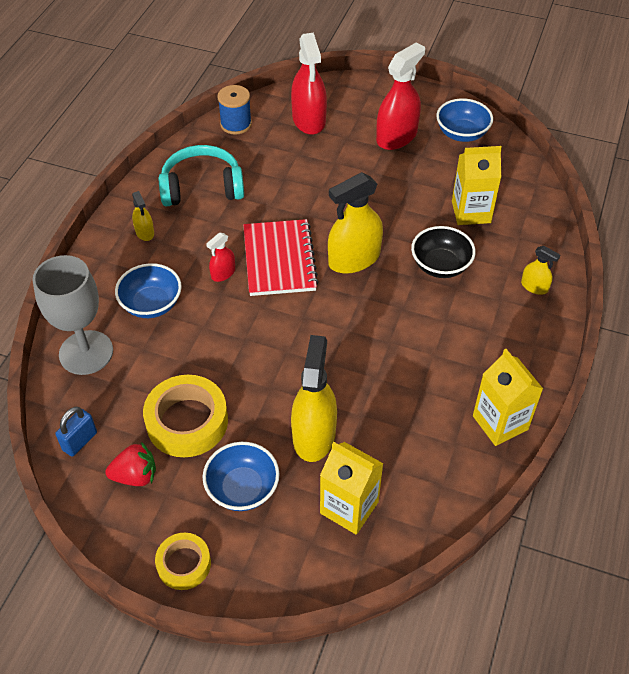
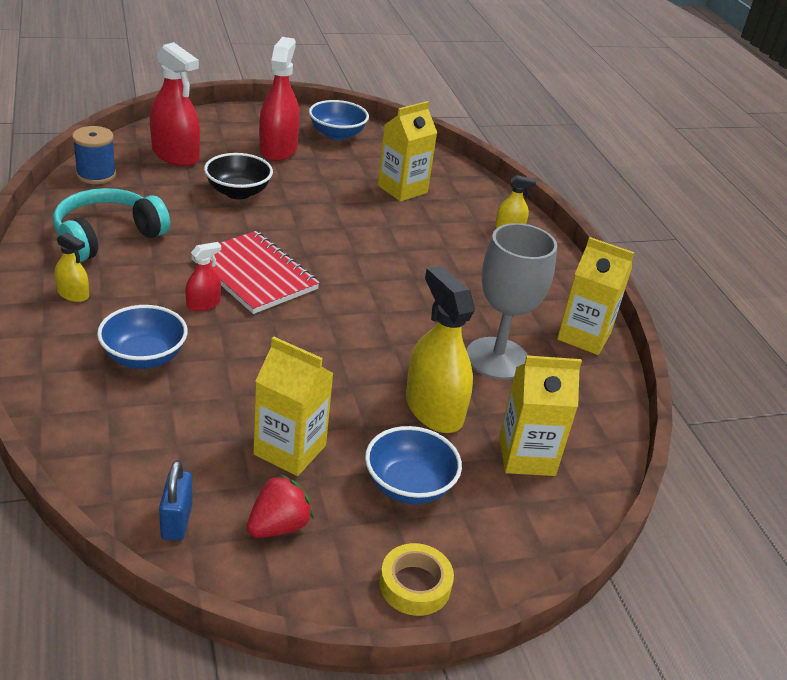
camera: 40 degrees left, 15 degrees down
grey goblet [32,255,113,375] -> grey goblet moved to [467,223,557,380]
yellow tape [143,375,228,457] -> yellow carton [253,336,334,476]
red spray bottle [206,233,235,282] -> red spray bottle turned 135 degrees counterclockwise [186,242,221,311]
yellow spray bottle [328,172,383,274] -> none
black bowl [411,226,476,278] -> black bowl moved to [204,153,273,199]

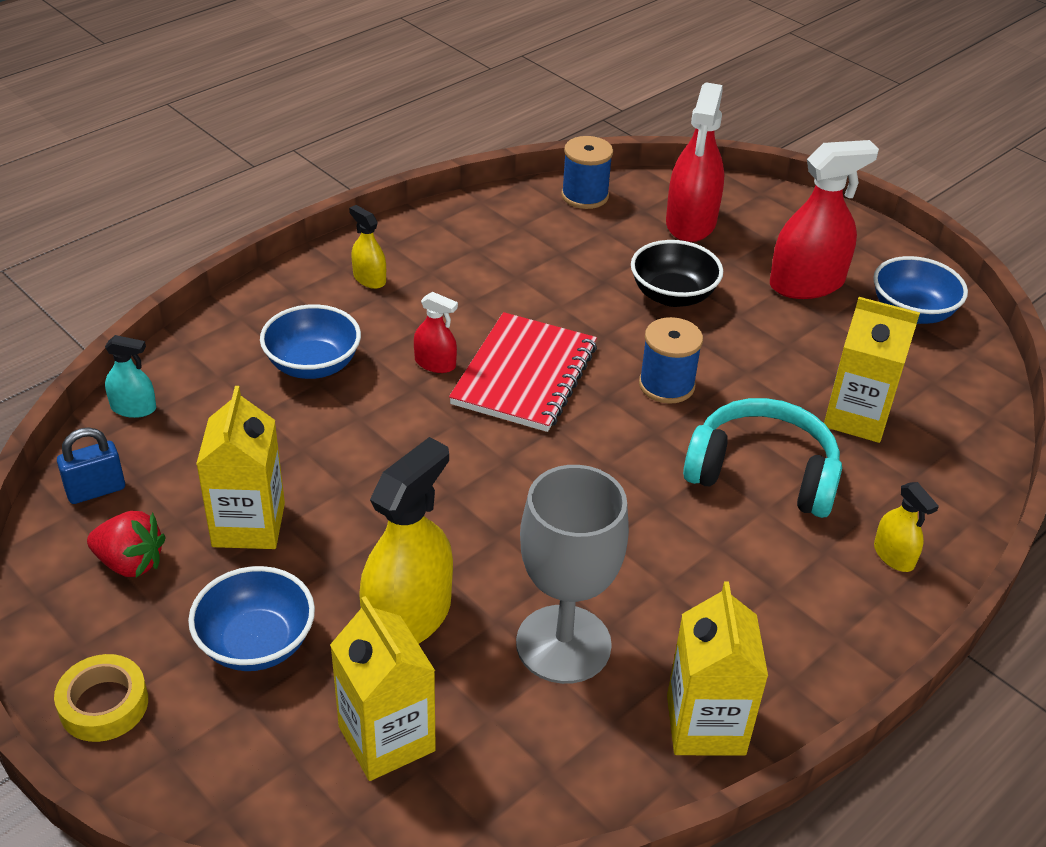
camera: 65 degrees right, 5 degrees up
turquoise headphones [53,188,170,262] -> turquoise headphones moved to [683,398,842,518]
yellow spray bottle [55,232,89,302] -> yellow spray bottle turned 135 degrees clockwise [349,205,386,289]
none -> turquoise spray bottle [105,335,156,418]
none -> blue spool [639,317,703,404]

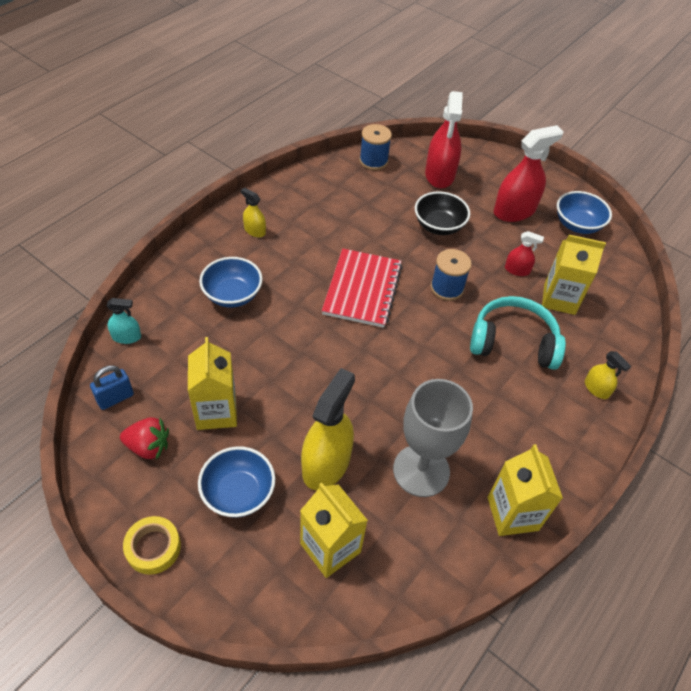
camera: 10 degrees left, 10 degrees up
red spray bottle [414,292,458,373] -> red spray bottle moved to [505,231,544,276]

